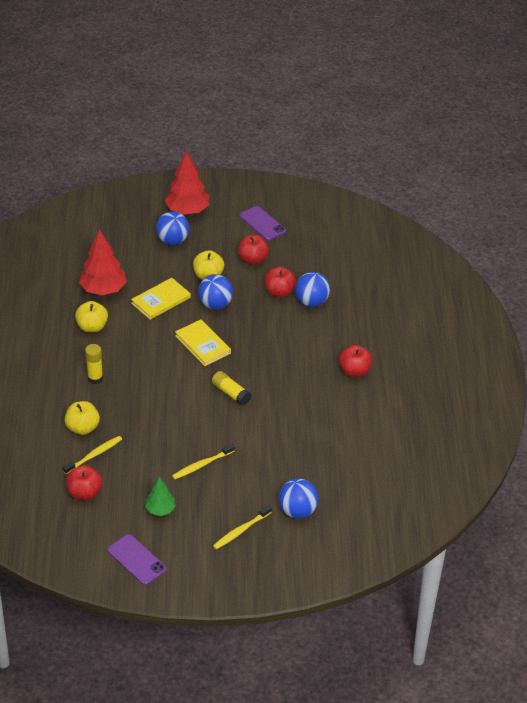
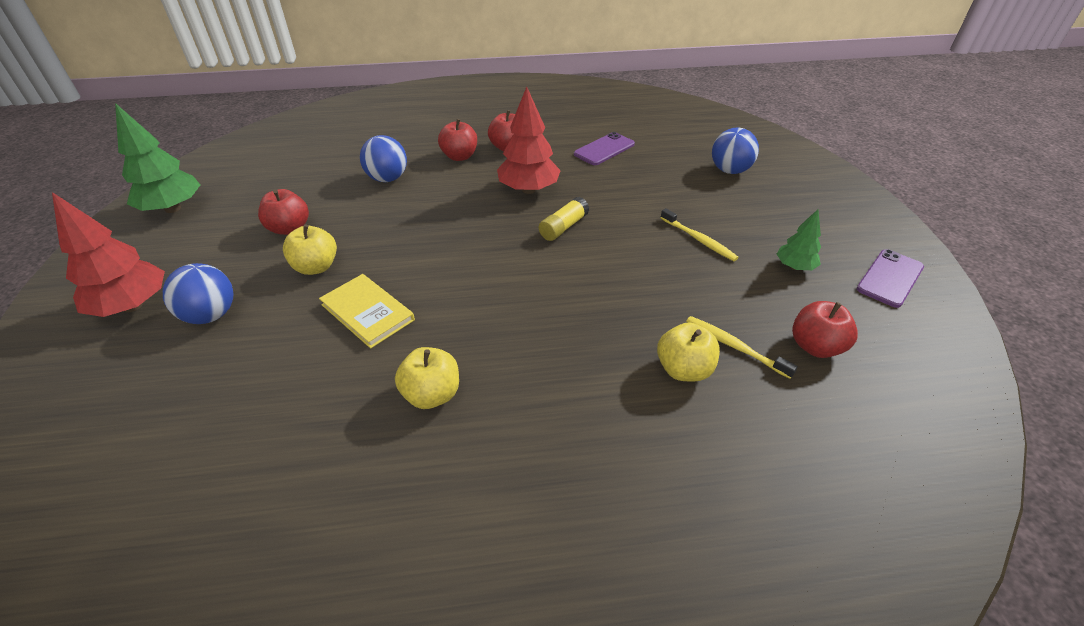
camera: 95 degrees left, 0 degrees up
red tree [79,229,127,295] -> red tree moved to [497,86,561,194]
yellow glue stick [85,344,103,384] -> none
yellow book [175,320,231,366] -> none
blue ball [198,274,233,309] -> none
yellow toothbrush [213,505,272,549] -> none
purple phone [240,206,286,241] -> purple phone moved to [574,132,635,165]
red apple [265,267,296,298] -> red apple moved to [438,119,477,161]
none -> green tree [115,103,200,213]

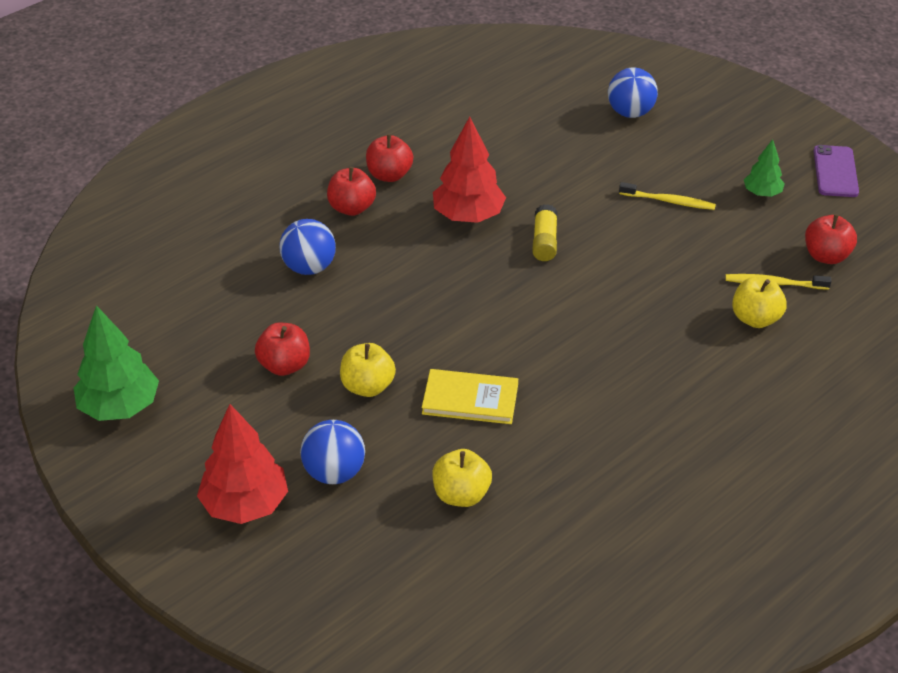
camera: 35 degrees left, 0 degrees up
yellow apple [395,347,459,409] -> yellow apple moved to [433,449,492,507]
purple phone [574,132,635,165] -> none

